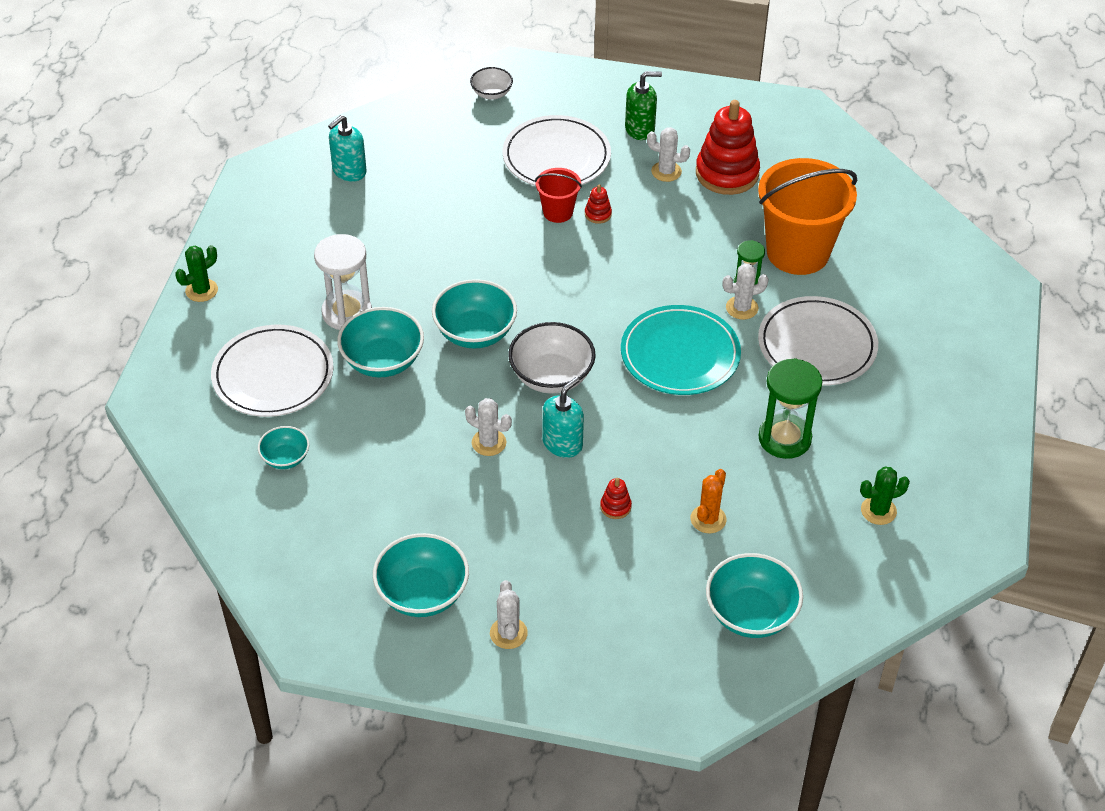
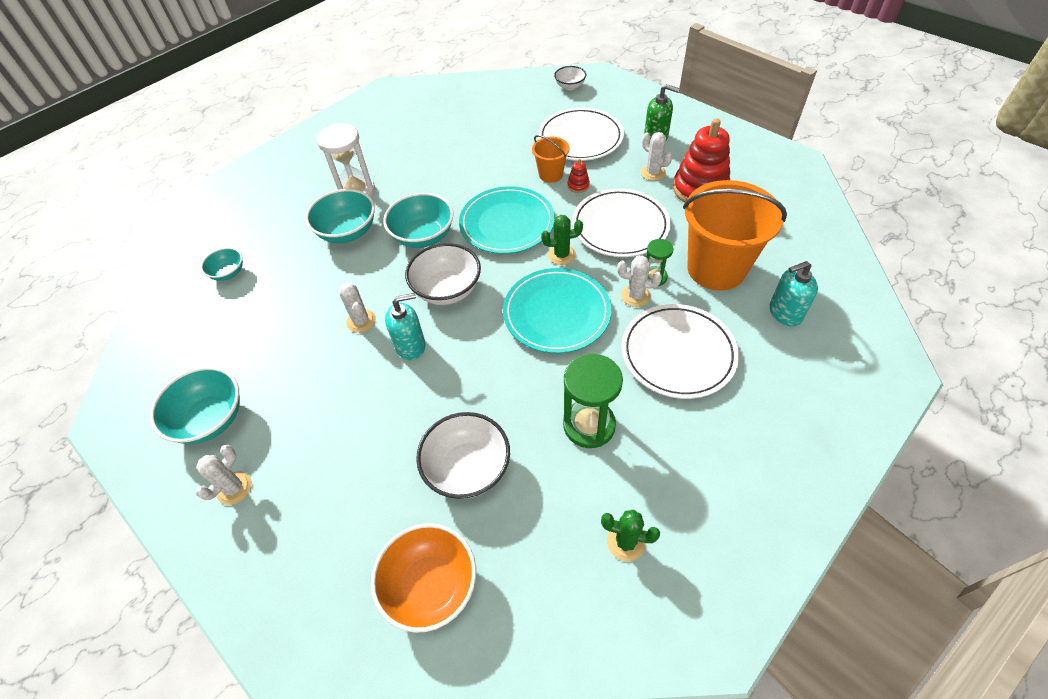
camera: 35 degrees right, 5 degrees up
green cactus [175,245,218,302] -> green cactus moved to [541,215,583,265]
white plate [211,325,334,417] -> white plate moved to [572,188,671,257]
turquoise soap dispenser [328,115,367,182] -> turquoise soap dispenser moved to [770,261,818,326]
red bucket [535,168,582,223] -> orange bucket [532,135,569,183]
red stacking toy [600,478,632,519] -> none
orange cactus [691,469,726,534] -> white bowl [416,412,510,499]
turquoise bowl [706,553,803,638] -> orange bowl [371,523,476,633]
none -> turquoise plate [459,186,555,254]

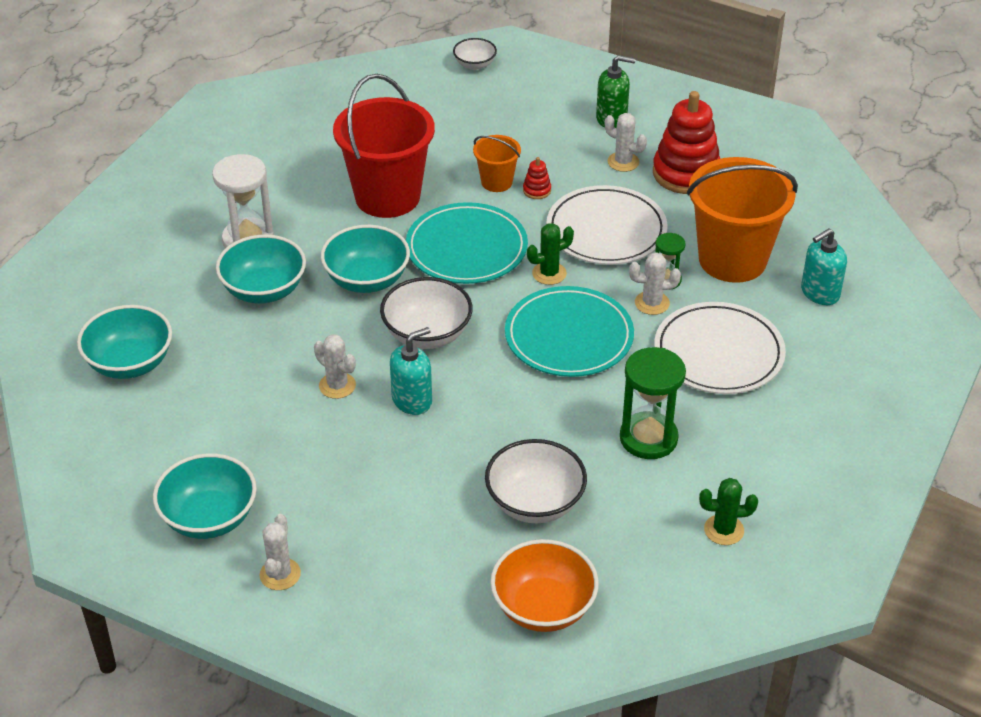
camera: 20 degrees left, 10 degrees down
turquoise bowl [201,248,243,281] -> turquoise bowl [77,305,172,379], size x1.75
white plate [538,107,624,161] -> none
none -> red bucket [333,74,435,218]

